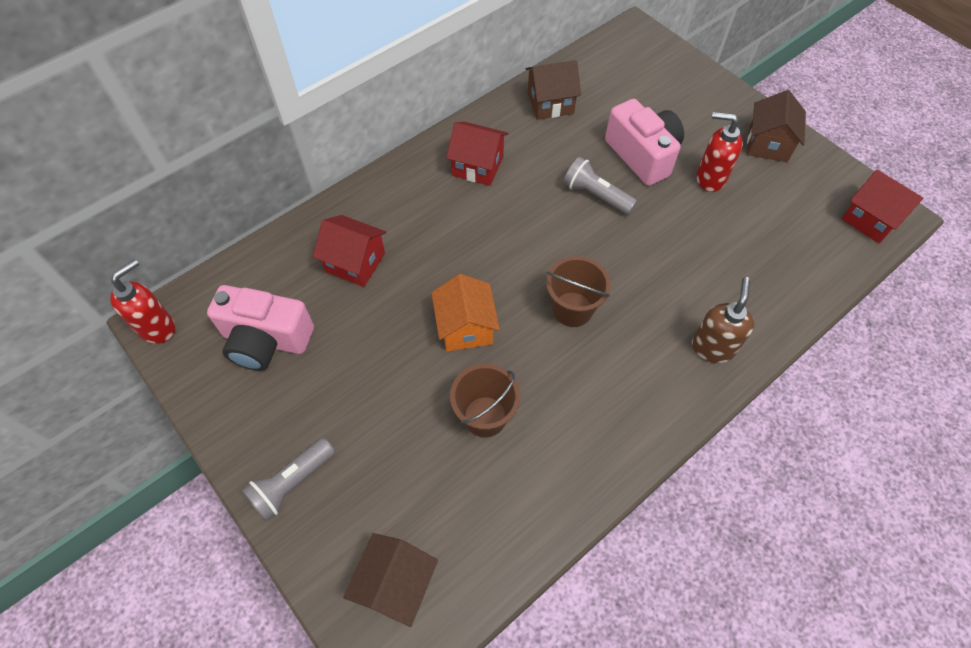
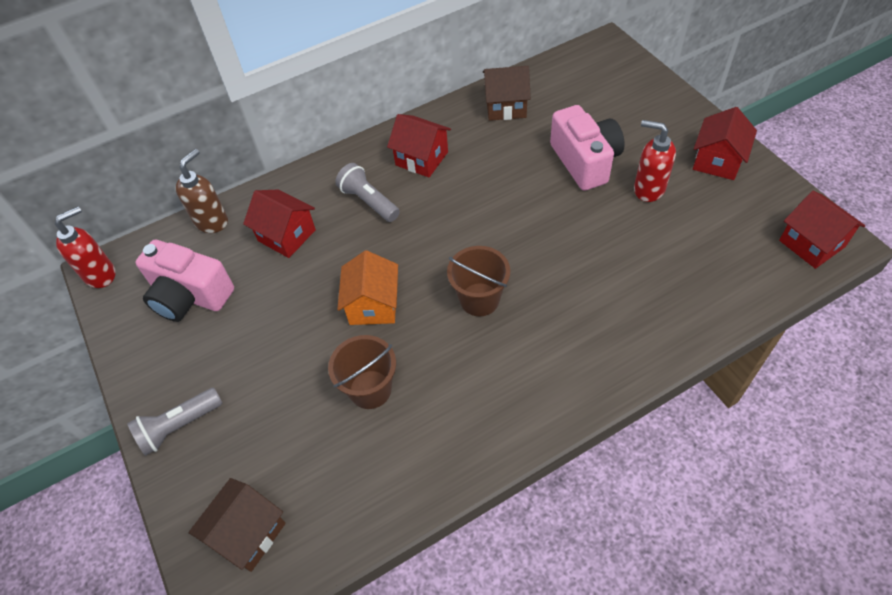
camera: 15 degrees right, 5 degrees down
grey flashlight [563,157,637,215] -> grey flashlight moved to [335,163,400,222]
brown soap dispenser [692,277,754,363] -> brown soap dispenser moved to [175,149,228,233]
brown house [747,90,806,162] -> red house [693,107,757,180]

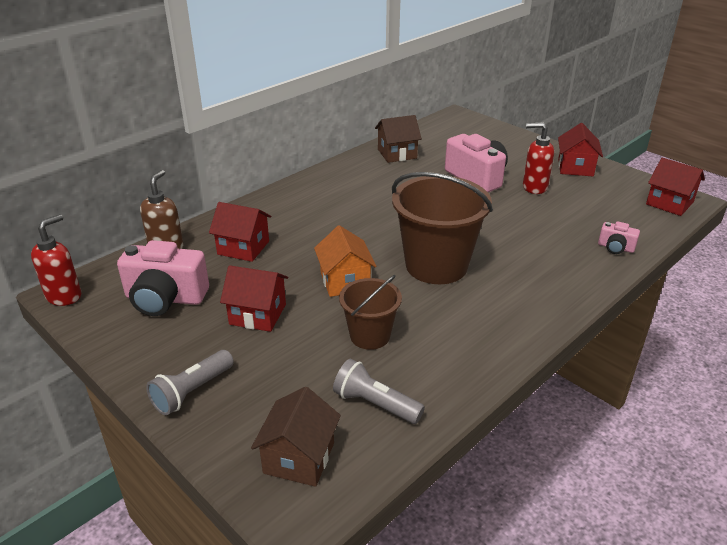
camera: 20 degrees left, 20 degrees down
grey flashlight [335,163,400,222] -> grey flashlight moved to [333,359,425,424]
red house [387,114,451,177] -> red house moved to [220,265,288,332]
brown bucket [447,246,510,316] -> brown bucket [392,172,493,284], size x1.76
none -> pink camera [598,221,640,254]

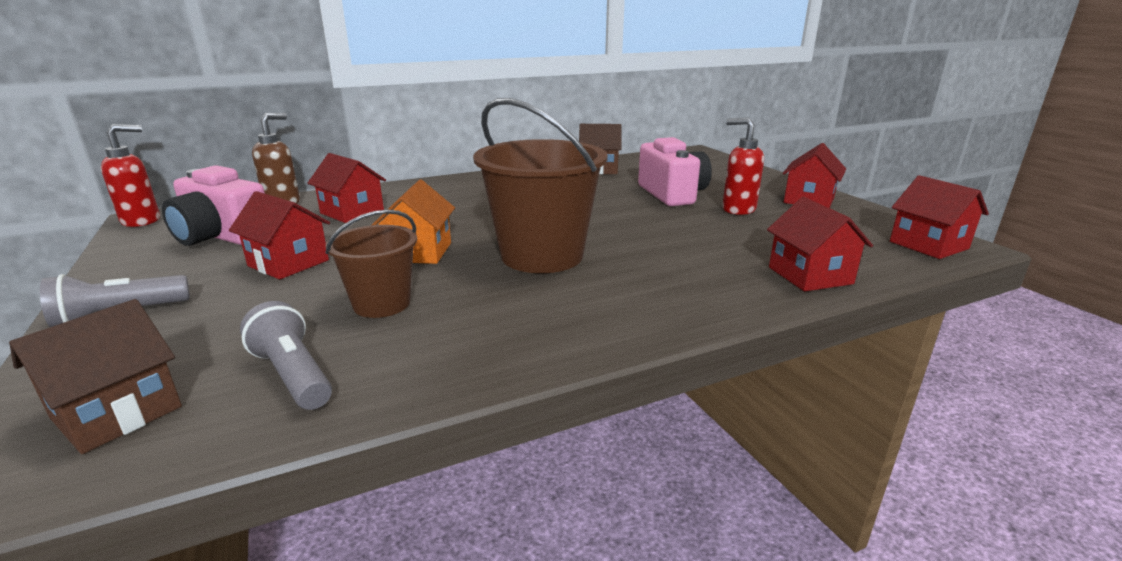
camera: 20 degrees right, 10 degrees down
pink camera [598,221,640,254] -> red house [767,197,873,291]

